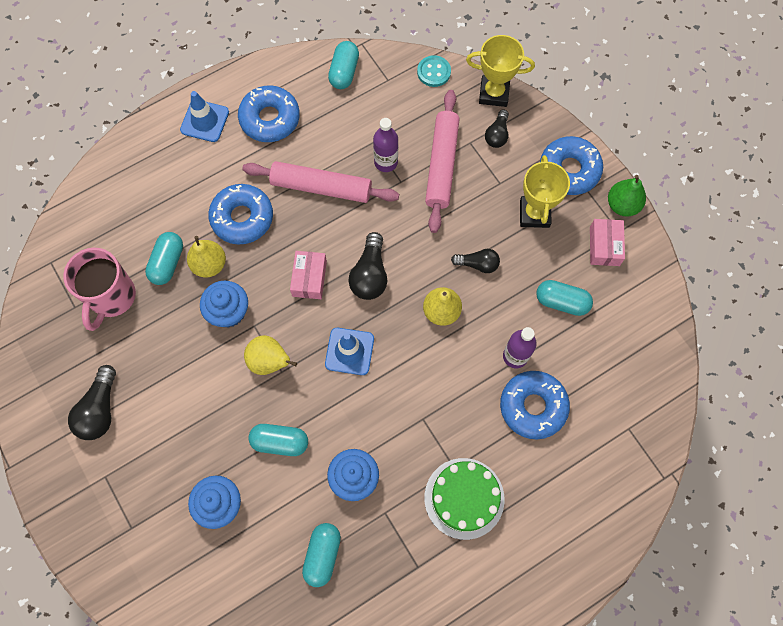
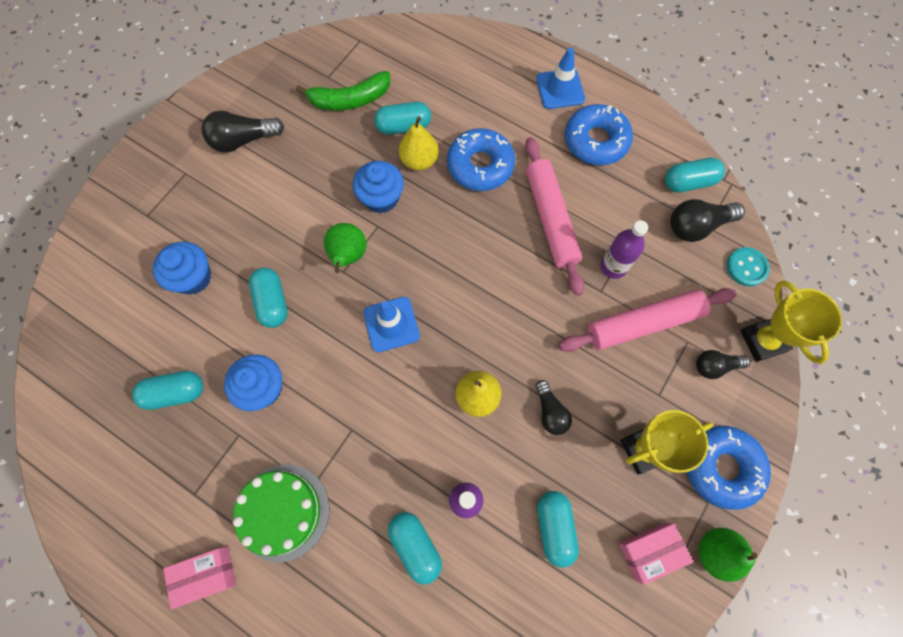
camera: 65 degrees right, 0 degrees up
pink mug [63,248,136,331] -> green banana [296,71,390,111]
yellow pear [244,335,297,375] -> green pear [324,223,367,273]
pink box [290,251,327,299] -> pink box moved to [163,547,236,610]
black light bulb [348,232,387,300] -> black light bulb moved to [670,199,745,242]
blue donut [500,371,570,440] -> turquoise capsule [388,512,442,585]

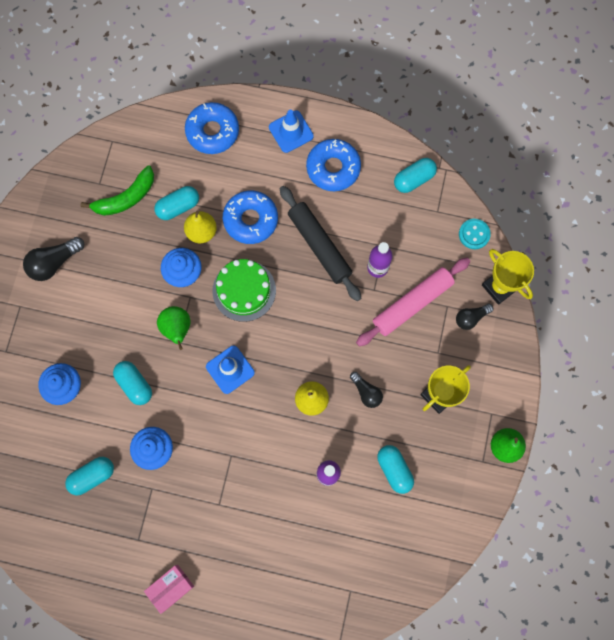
camera: 20 degrees left, 5 degrees up
green cake [233,464,330,562] -> green cake moved to [212,259,276,322]
turquoise capsule [388,512,442,585] -> none
pink rolling pin [525,137,584,296] -> black rolling pin [280,186,361,301]
pink box [619,523,693,585] -> none
black light bulb [670,199,745,242] -> none
blue donut [687,426,771,510] -> blue donut moved to [185,102,239,154]

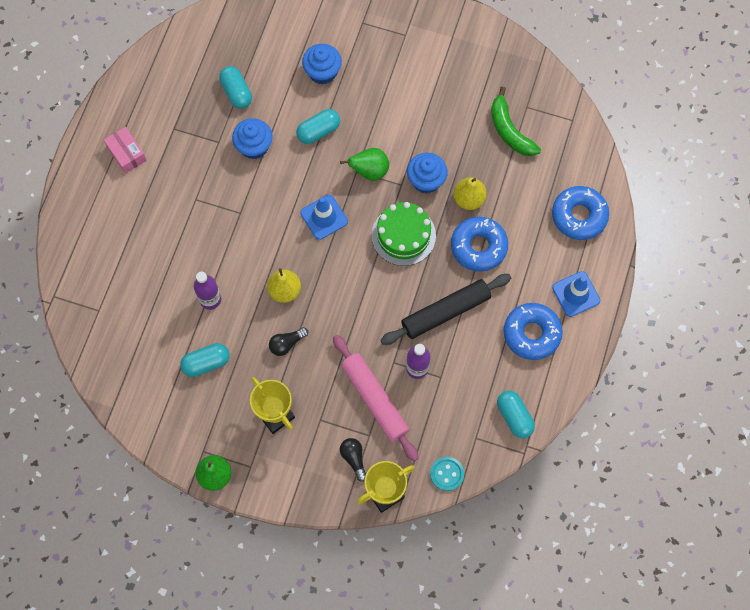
camera: 95 degrees right, 5 degrees down
black light bulb [23,237,84,281] -> none
turquoise capsule [154,186,199,220] -> none

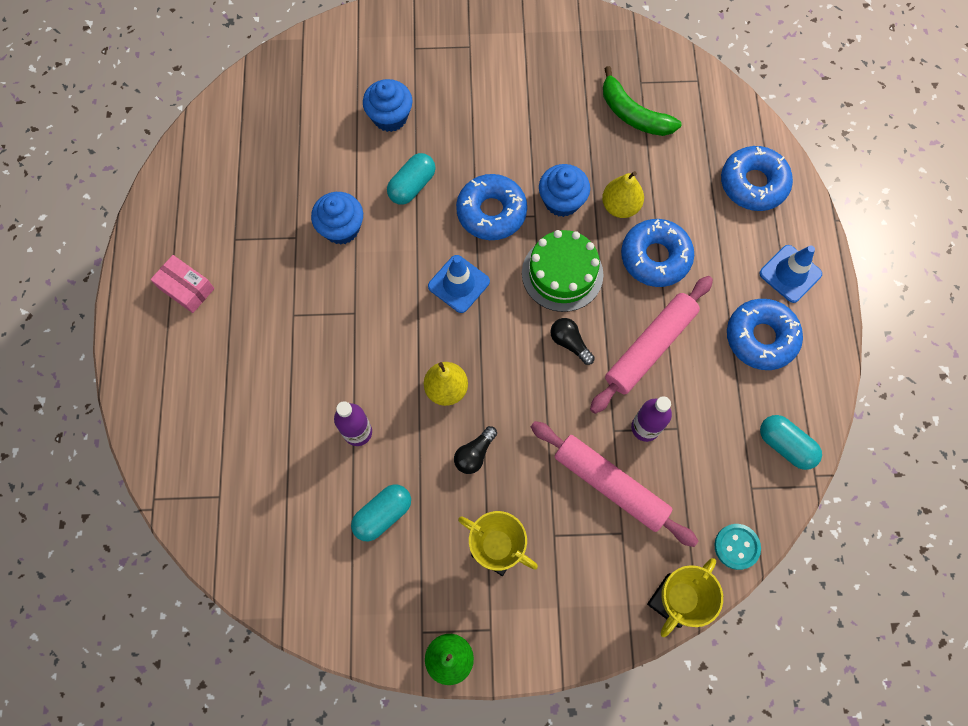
camera: 20 degrees left, 0 degrees up
turquoise capsule [219,66,252,109] -> none
green pear [340,148,389,181] -> blue donut [456,174,527,240]
black light bulb [340,438,366,482] -> black light bulb moved to [550,318,595,365]
black rolling pin [381,274,511,345] -> pink rolling pin [590,276,713,414]

